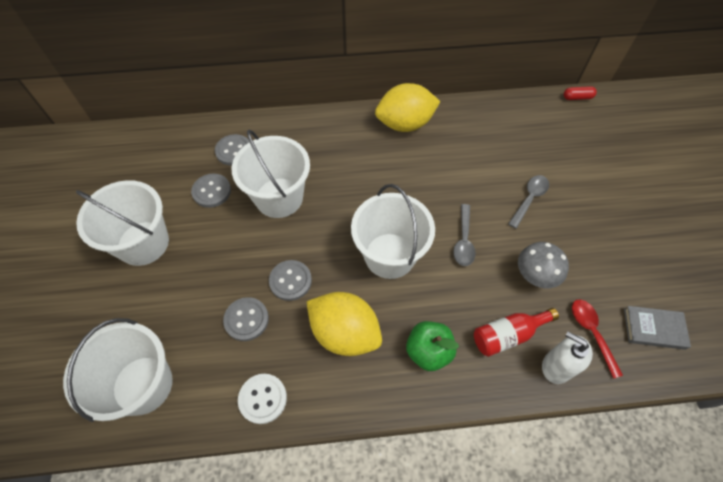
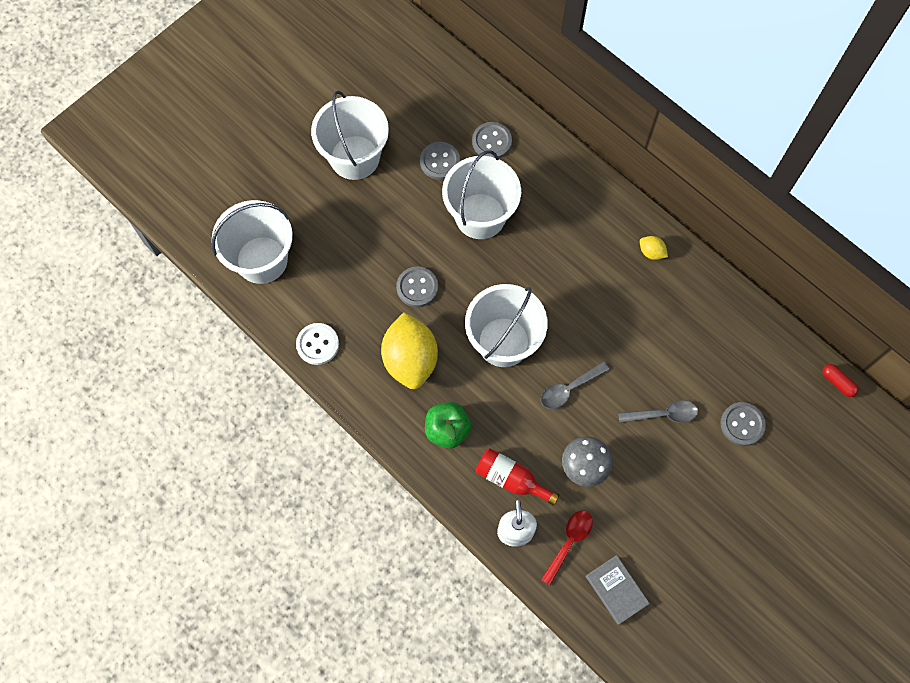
camera: 50 degrees right, 10 degrees up
grey button [223,297,269,341] -> grey button moved to [721,402,766,446]
yellow lemon [375,83,441,132] -> yellow lemon [640,236,668,260], size x0.42

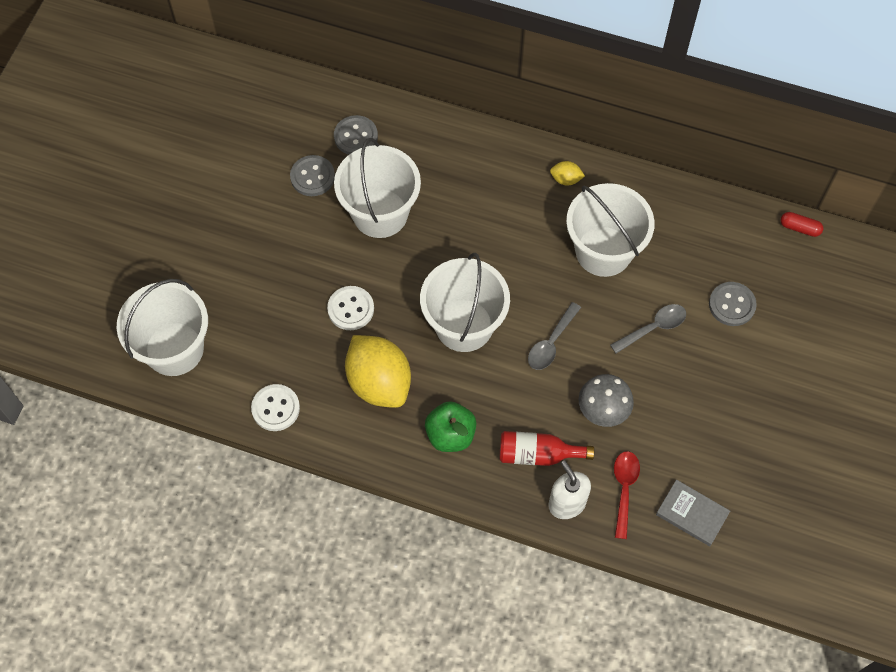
camera: 25 degrees left, 5 degrees down
white bucket [311,91,389,180] -> white bucket moved to [566,183,655,277]
grey button [396,266,438,307] -> white button [327,286,374,330]

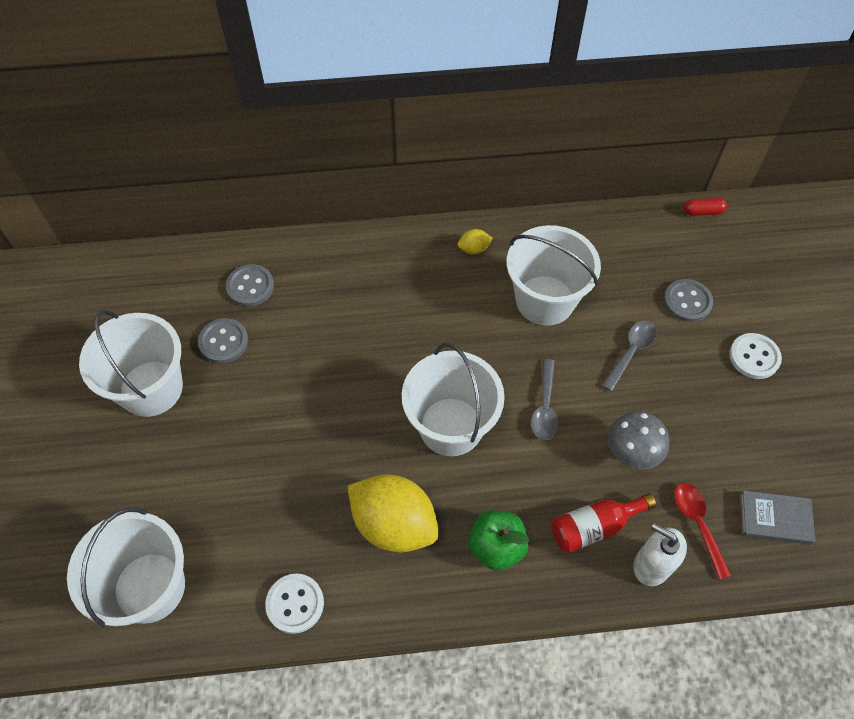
camera: 25 degrees left, 5 degrees down
white button [327,286,374,330] -> white button moved to [729,333,782,379]
white bucket [334,138,421,238] -> white bucket moved to [79,310,183,417]

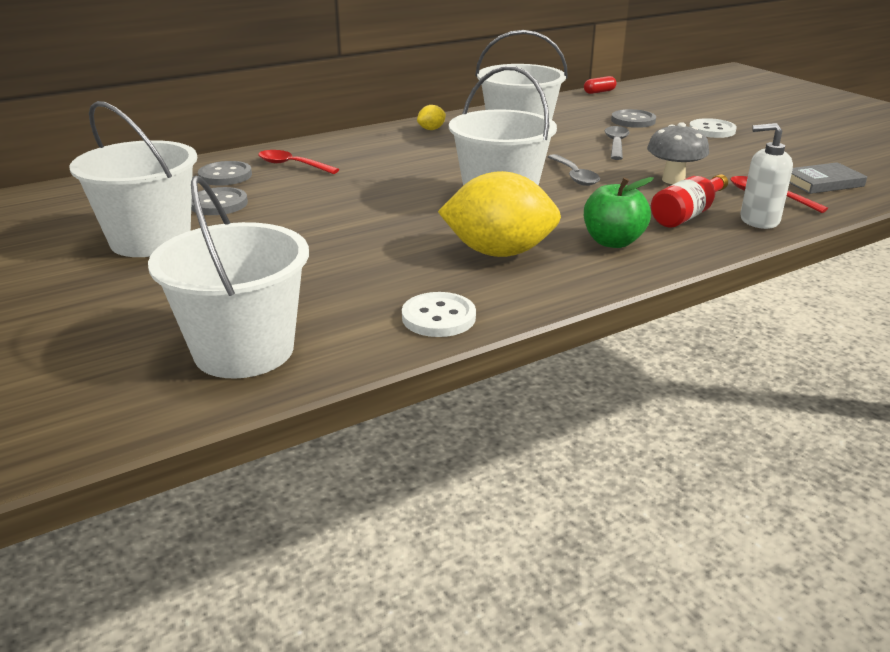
camera: 25 degrees left, 30 degrees down
none -> red spoon [258,150,339,174]

